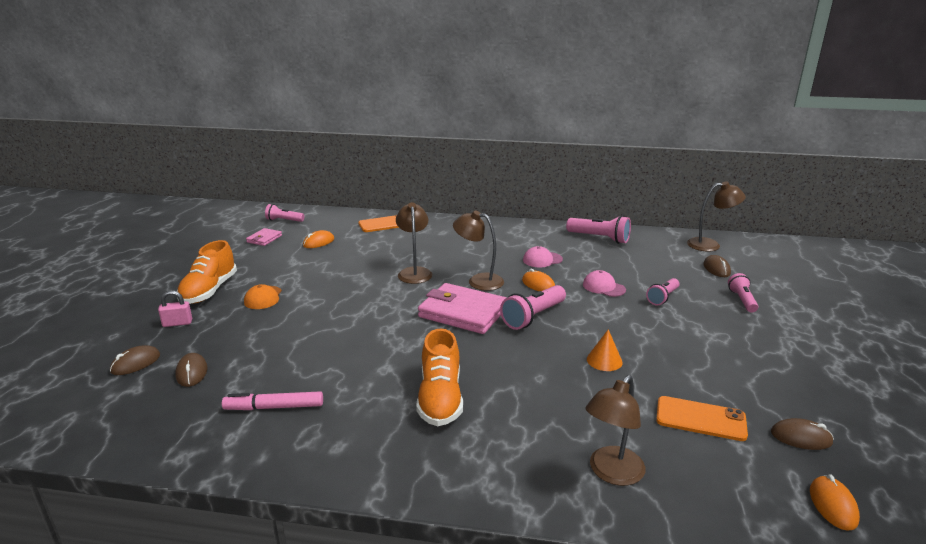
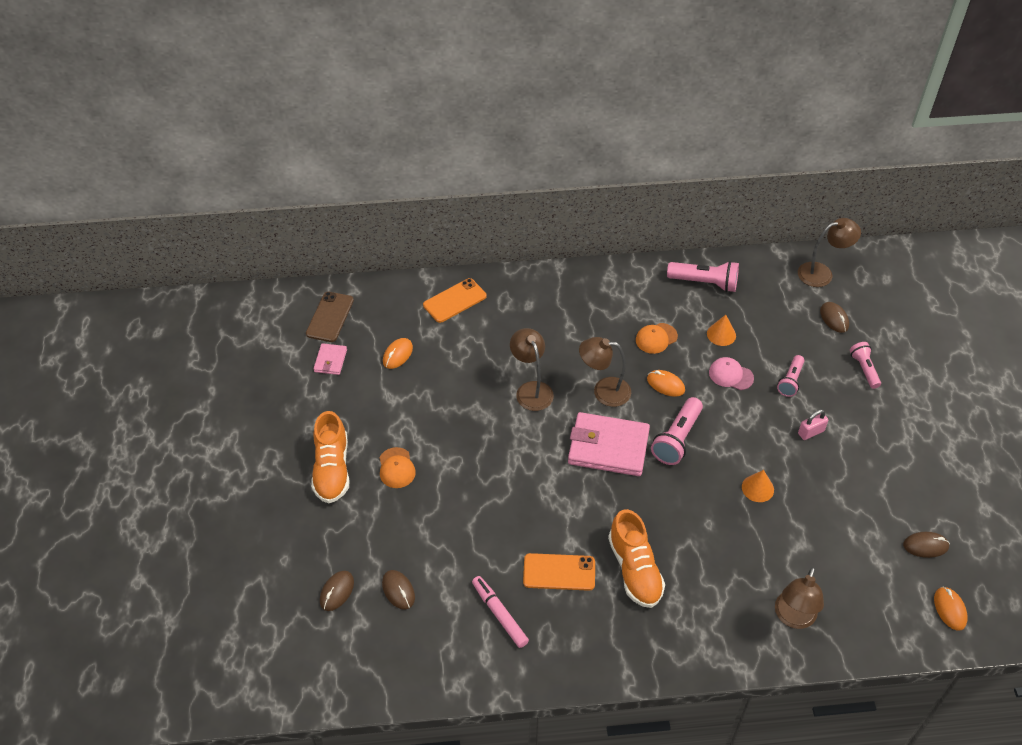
camera: 15 degrees left, 25 degrees up
pink padlock [158,290,192,327] -> pink padlock moved to [798,410,828,440]
pink marker [222,391,323,410] -> pink marker turned 75 degrees clockwise [472,576,529,648]
pink flashlight [265,204,304,222] -> brown phone [306,292,354,342]
pink cap [523,246,563,267] -> orange cap [636,323,678,354]
orange phone [656,396,748,441] -> orange phone moved to [523,553,595,591]
none -> orange cone [707,315,736,346]

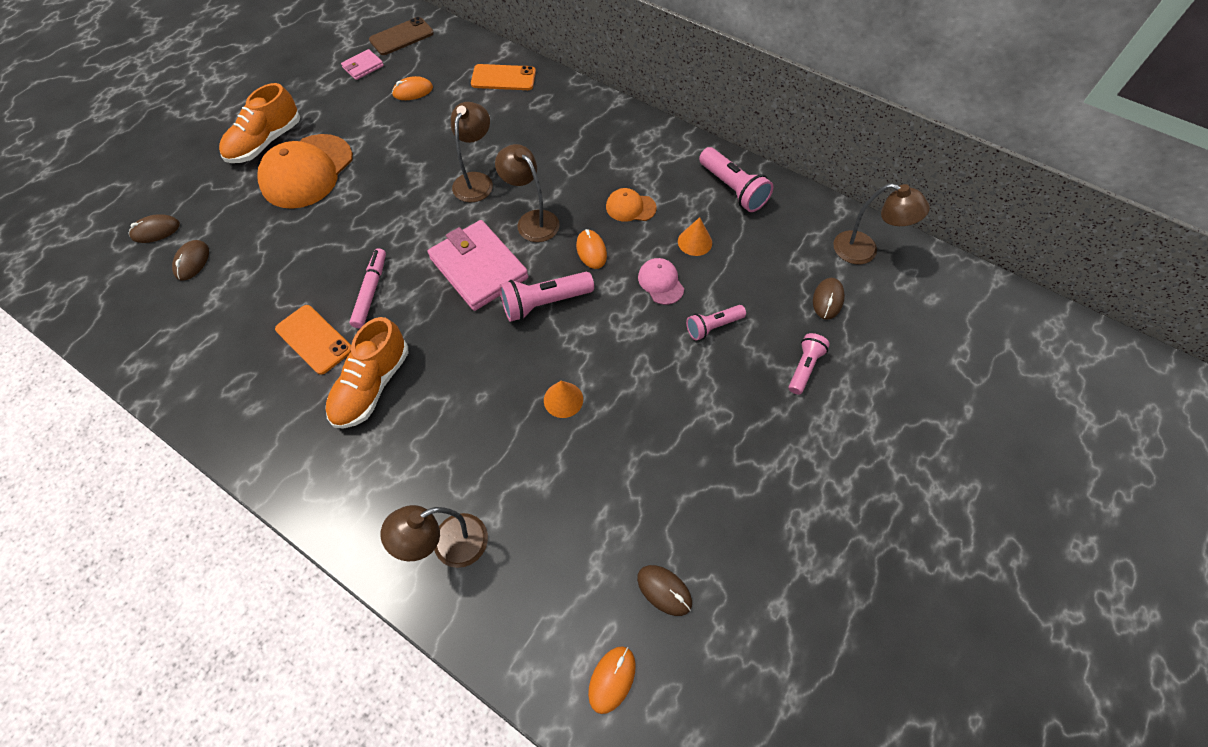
camera: 40 degrees right, 10 degrees up
orange cap [379,447,416,488] -> orange cap [257,134,353,209], size x2.05
pink marker [472,576,529,648] -> pink marker moved to [349,248,386,328]
pink padlock [798,410,828,440] -> none

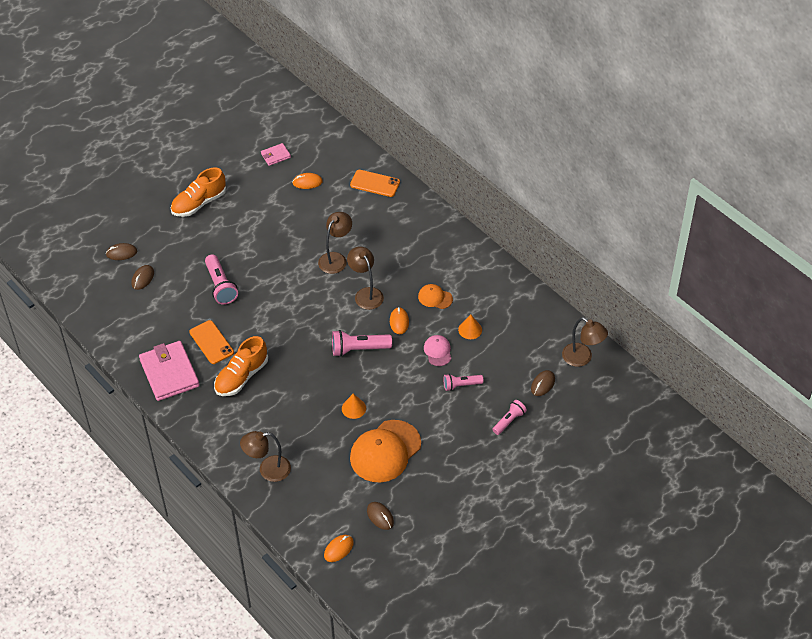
camera: 15 degrees right, 10 degrees down
orange cap [257,134,353,209] -> orange cap moved to [350,420,421,483]
pink marker [349,248,386,328] -> none
brown phone [369,17,434,55] -> none
pink wallet [428,220,528,311] -> pink wallet moved to [139,341,200,401]
pink flashlight [699,147,773,212] -> pink flashlight moved to [205,254,238,305]

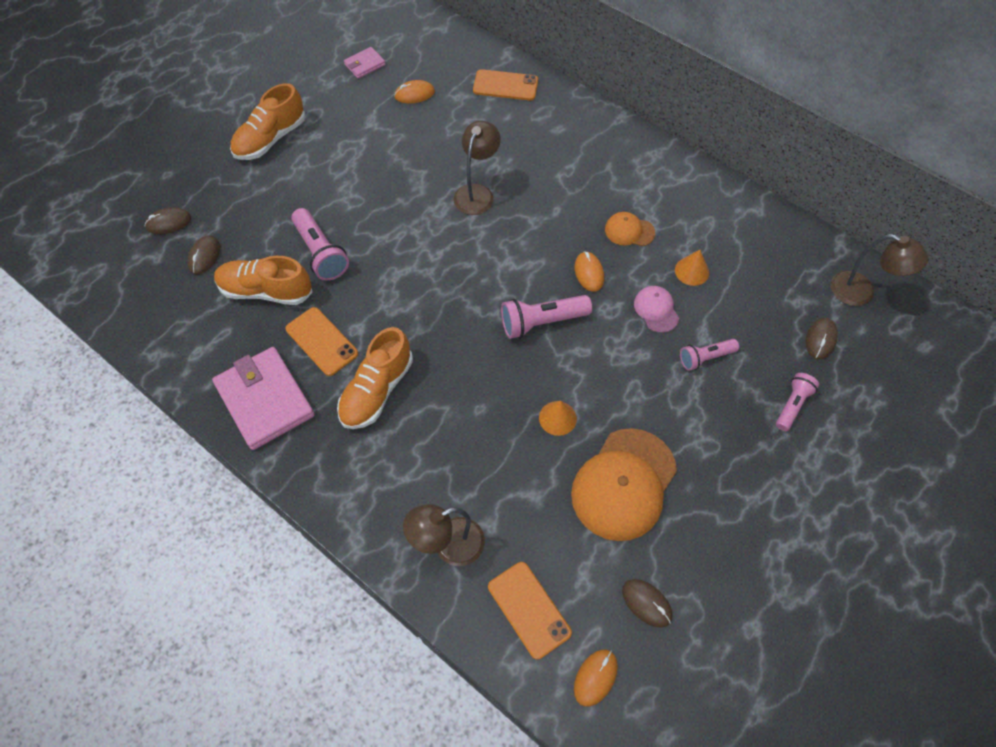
camera: 10 degrees left, 10 degrees up
brown lamp [347,246,384,310] -> none
none -> orange shoe [214,256,313,305]
none -> orange phone [488,562,572,659]

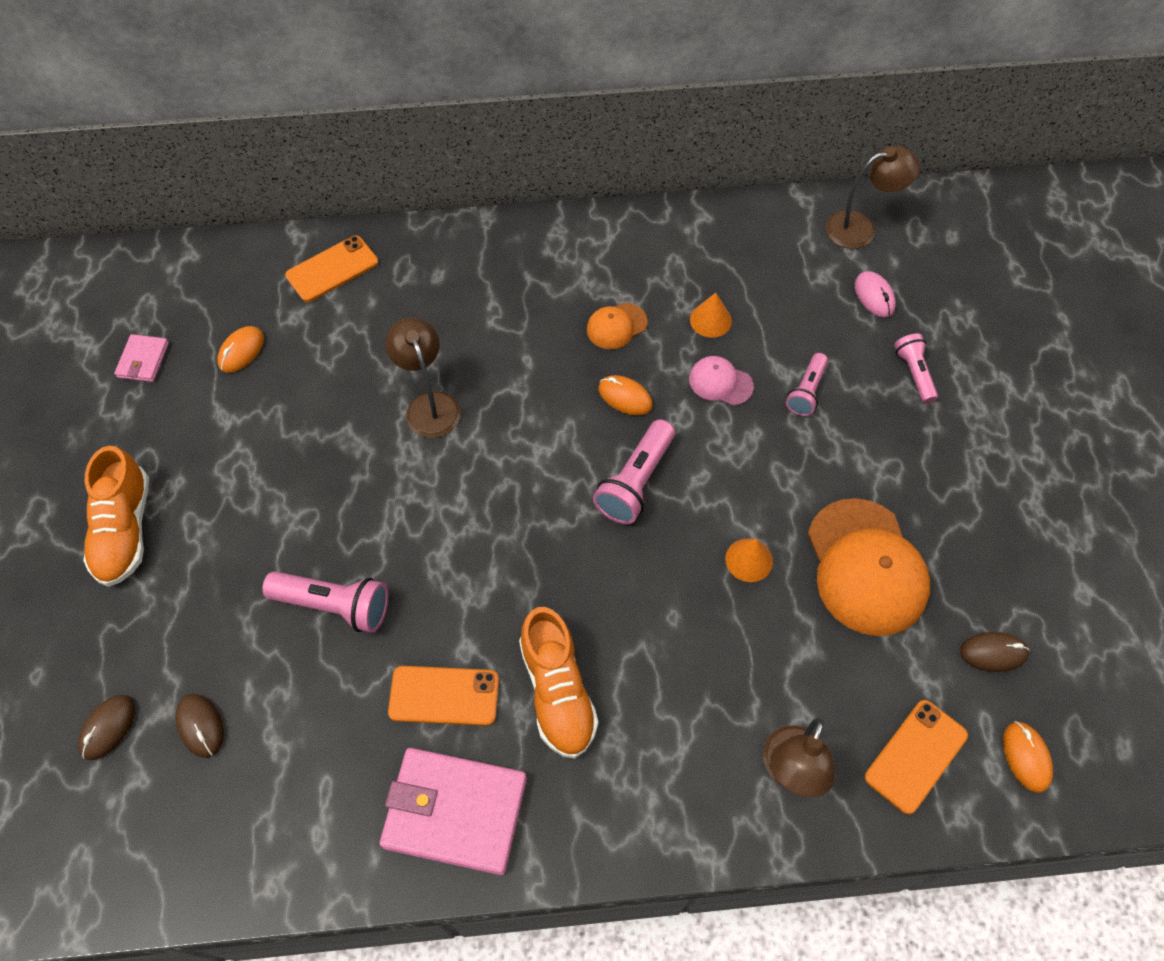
camera: 45 degrees left, 0 degrees up
orange shoe [214,256,313,305] -> none
orange phone [488,562,572,659] -> orange phone turned 60 degrees counterclockwise [865,700,968,814]
brown mouse [806,318,838,360] -> pink mouse [855,271,896,317]

